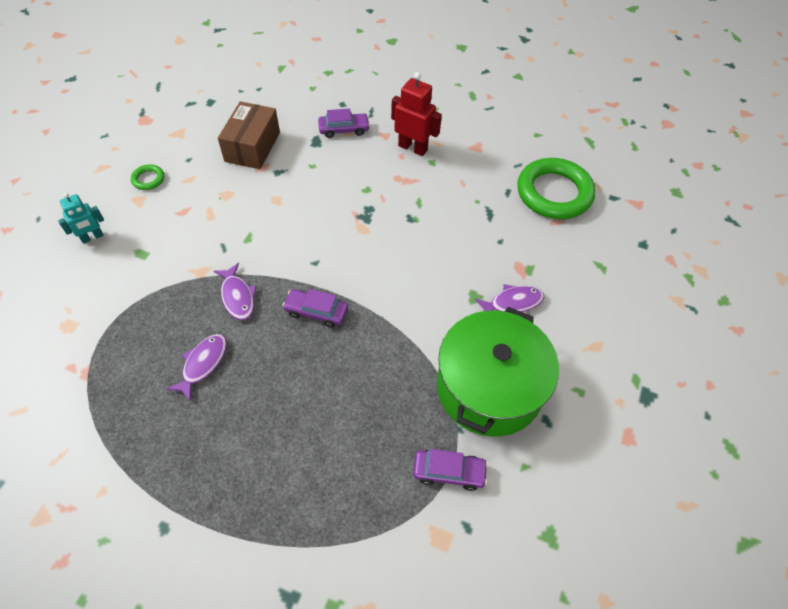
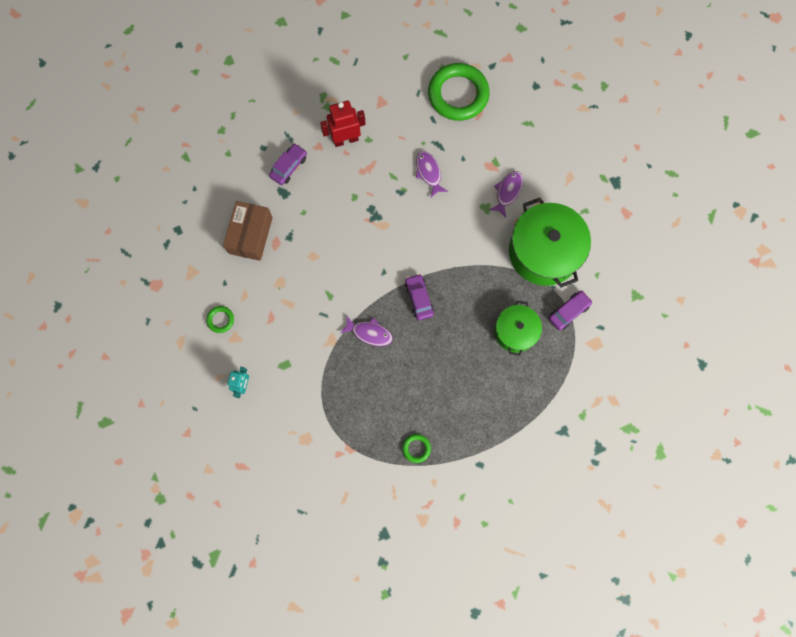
camera: 45 degrees left, 20 degrees up
purple fish [166,334,227,402] -> purple fish moved to [416,151,448,197]
brown box [218,101,280,169] -> brown box turned 45 degrees clockwise [223,201,273,261]
purple car [282,289,348,328] -> purple car turned 105 degrees clockwise [405,274,434,320]
none -> green ring [402,434,431,463]
none -> green pot [494,301,542,356]

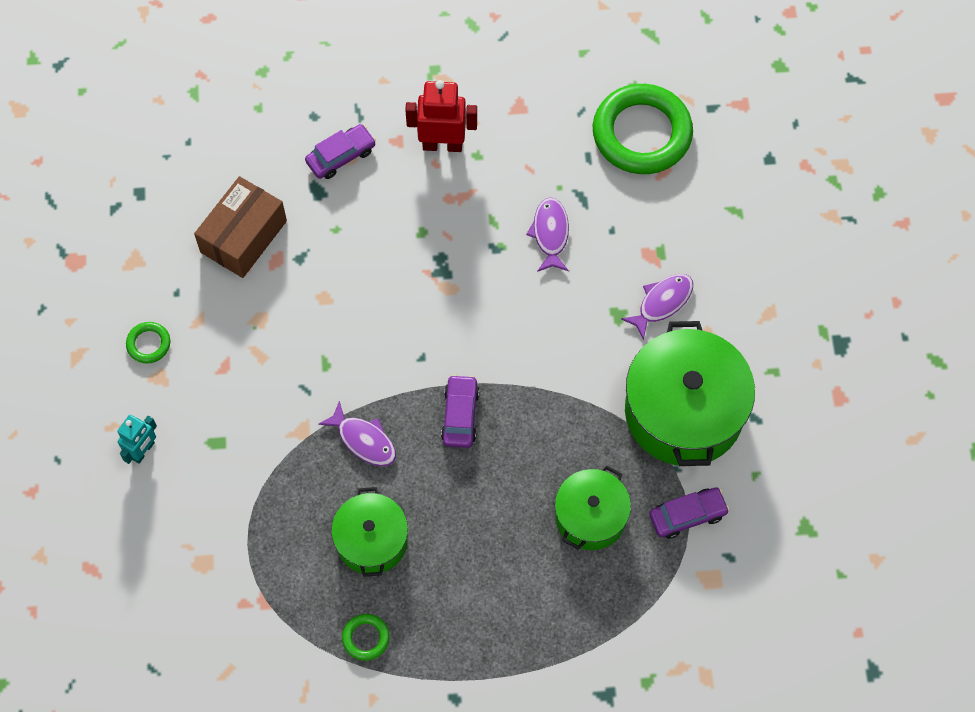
camera: 20 degrees right, 10 degrees down
none -> green pot [331,487,408,577]

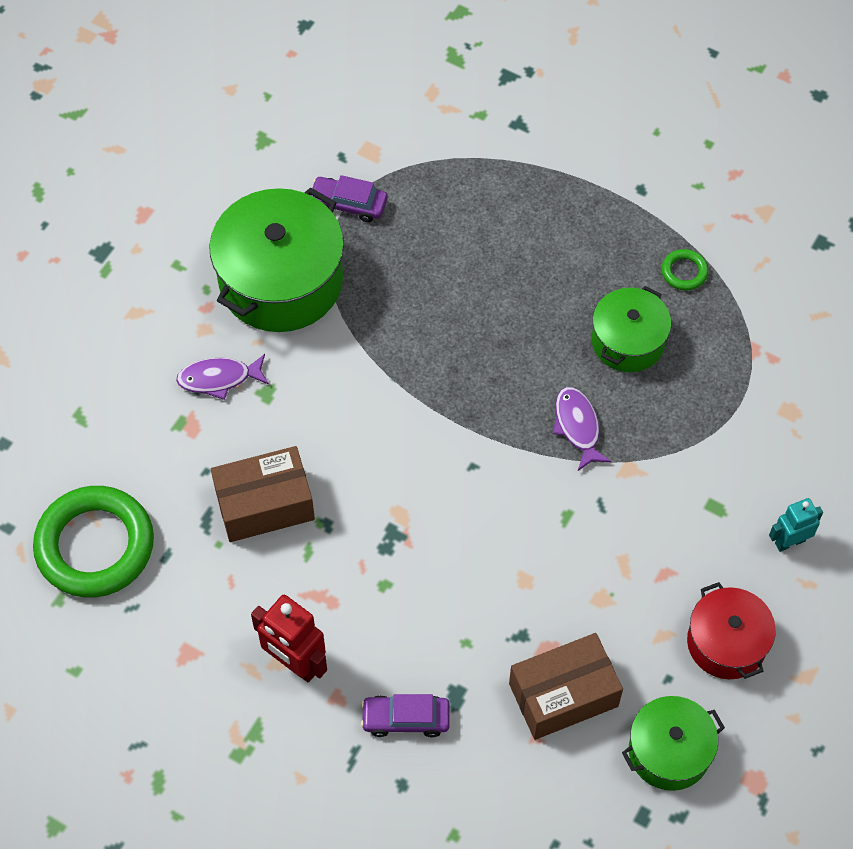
camera: 145 degrees left, 5 degrees down
green ring [126,322,170,363] -> red pot [687,582,776,679]
purple car [441,375,479,448] -> none
purple fish [526,197,569,272] -> brown box [211,446,315,542]
green pot [555,465,631,550] -> green pot moved to [622,696,725,791]

